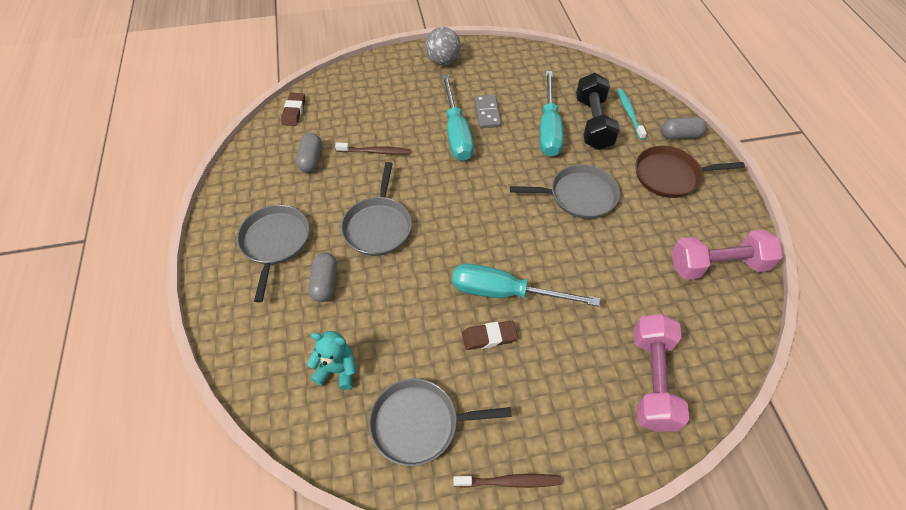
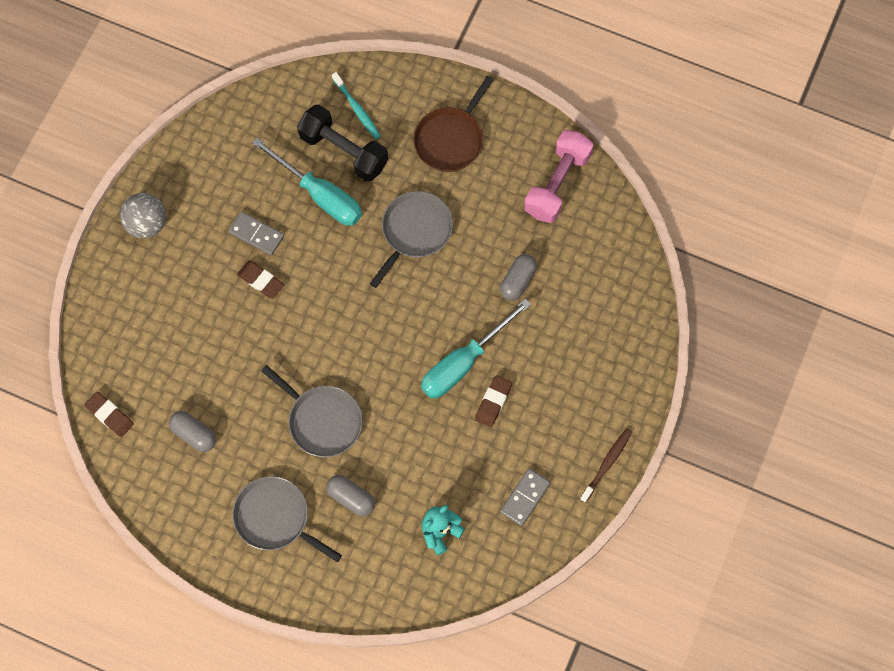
camera: 55 degrees left, 15 degrees up
brown toothbrush [335,142,411,155] -> none
grey pan [369,379,512,466] -> grey domino [500,468,551,526]
turquoise screwdriver [442,75,474,161] -> brown eraser [237,261,284,298]
turquoise toothbrush [617,89,647,140] -> turquoise toothbrush turned 150 degrees counterclockwise [332,72,381,139]
pink dumbbell [633,314,689,432] -> none
grey capsule [661,117,707,139] -> grey capsule moved to [500,254,537,301]

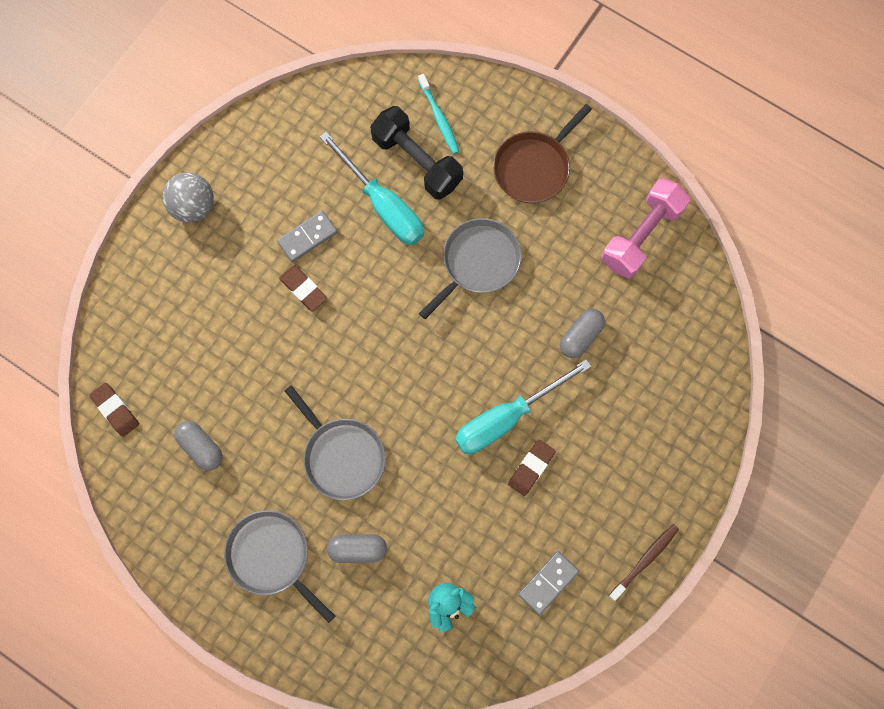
camera: 10 degrees right, 5 degrees up
grey domino [228,212,284,256] -> grey domino turned 75 degrees counterclockwise [277,211,337,262]
grey capsule [326,475,375,516] -> grey capsule turned 45 degrees counterclockwise [327,534,387,563]

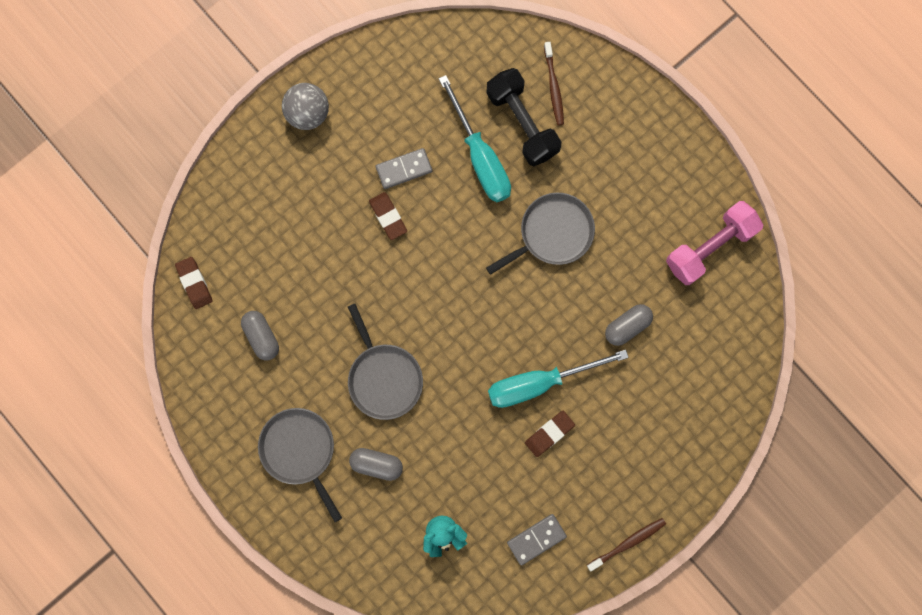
camera: 15 degrees right, 5 degrees up
turquoise toothbrush [418,74,460,154] -> brown toothbrush [544,42,564,125]
brown pan [493,104,592,203] -> none

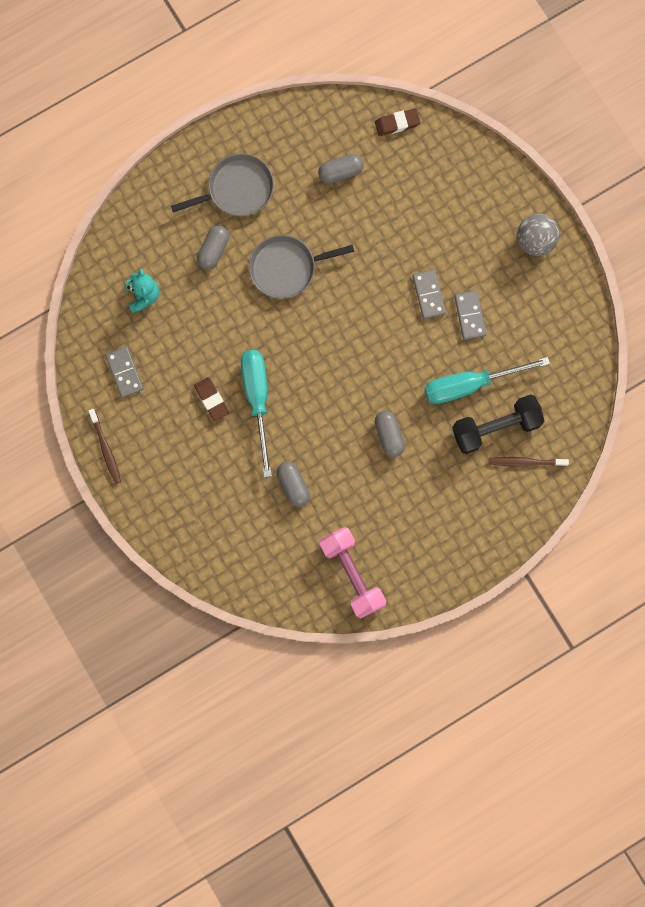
camera: 100 degrees right, 0 degrees up
brown eraser [369,192,407,240] -> grey domino [412,269,446,319]
grey pan [486,193,595,275] -> grey capsule [375,411,405,457]

